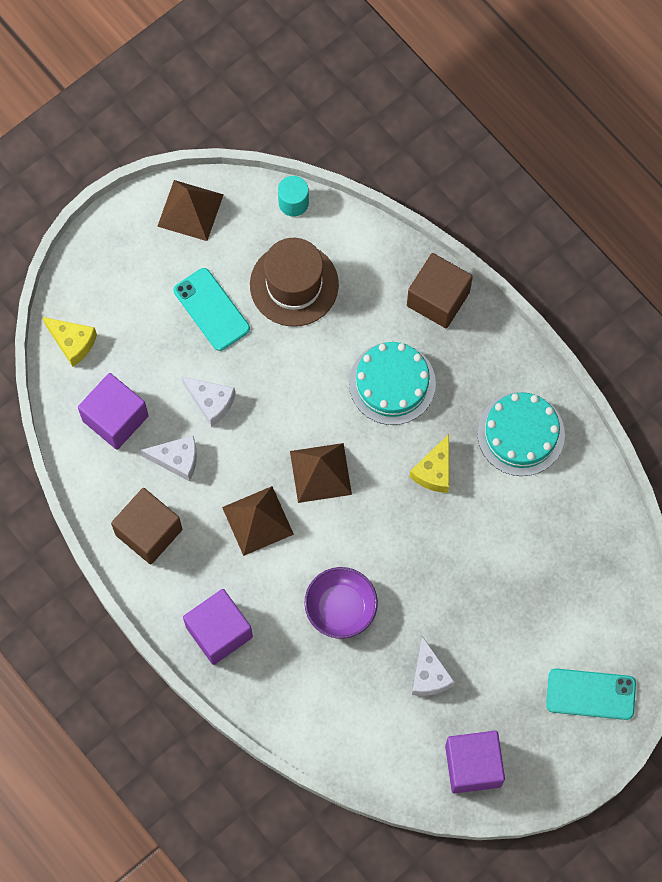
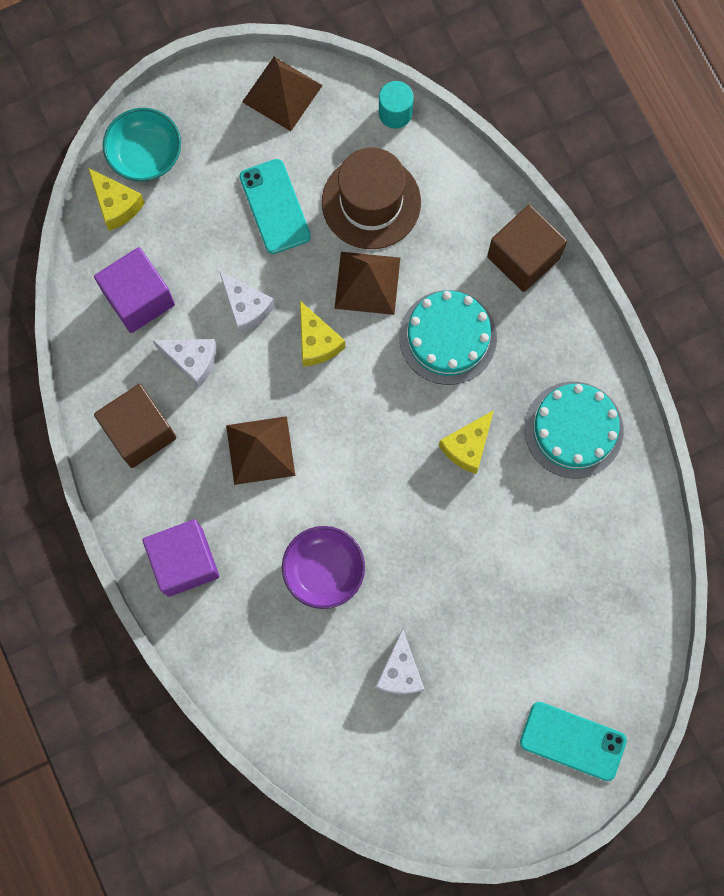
camera: 15 degrees right, 5 degrees up
brown pyramid [290,443,352,503] -> brown pyramid moved to [334,252,400,315]
purple cube [445,731,505,794] -> none
none -> turquoise bowl [103,108,181,182]
none -> yellow cheese [300,301,345,366]

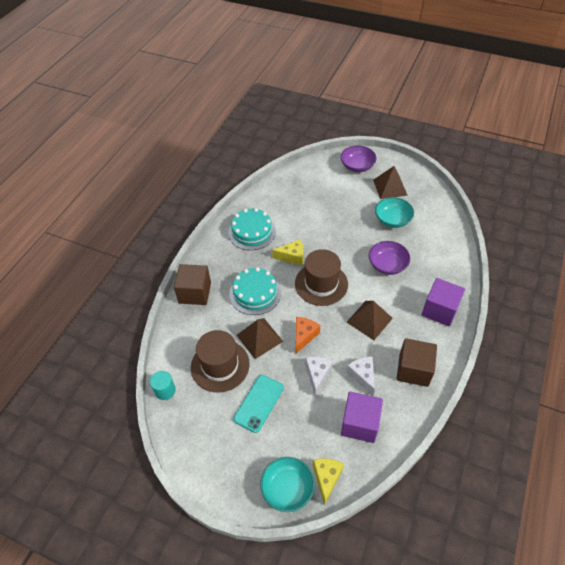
camera: 130 degrees left, 25 degrees down
brown pyramid [242,57,323,131] -> brown pyramid moved to [373,166,408,199]
yellow cheese [300,301,345,366] -> orange cheese [296,317,320,354]
white cheese [375,629,425,694] -> turquoise bowl [375,197,414,228]
turquoise phone [520,702,627,781] -> purple bowl [341,145,377,172]
none -> brown hat [295,249,348,306]

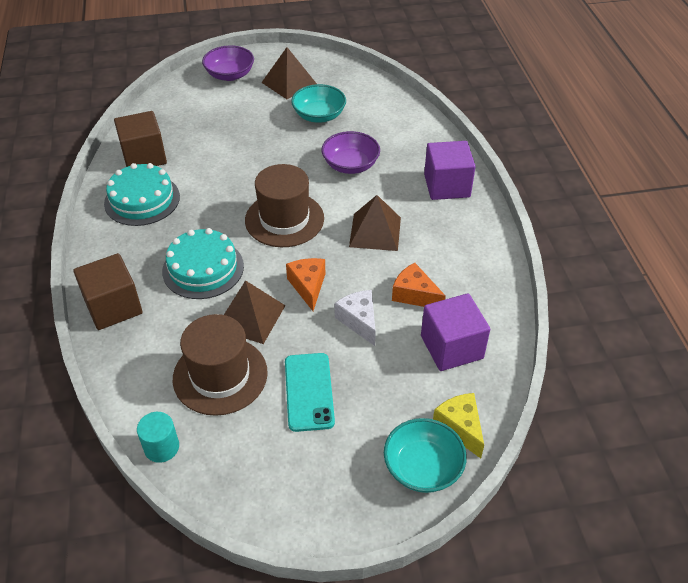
camera: 35 degrees left, 5 degrees down
yellow cheese [272,239,304,266] -> none
white cheese [346,356,375,396] -> orange cheese [392,263,446,307]
brown cube [396,338,437,387] -> brown cube moved to [114,111,167,167]

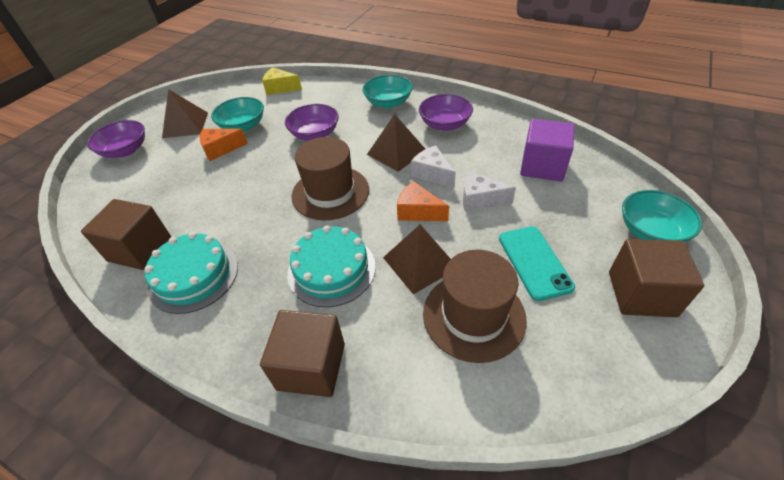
camera: 50 degrees left, 0 degrees up
turquoise cylinder [137,412,179,463] -> none
turquoise phone [285,353,335,432] -> turquoise phone turned 45 degrees clockwise [499,226,575,301]
orange cheese [392,263,446,307] -> orange cheese moved to [200,129,248,161]
purple cube [424,141,476,200] -> turquoise bowl [362,75,413,108]
yellow cheese [433,393,484,458] -> yellow cheese moved to [262,67,302,95]
none -> white cheese [411,145,456,188]
none -> purple bowl [419,94,473,131]
none -> brown cube [609,239,704,317]

